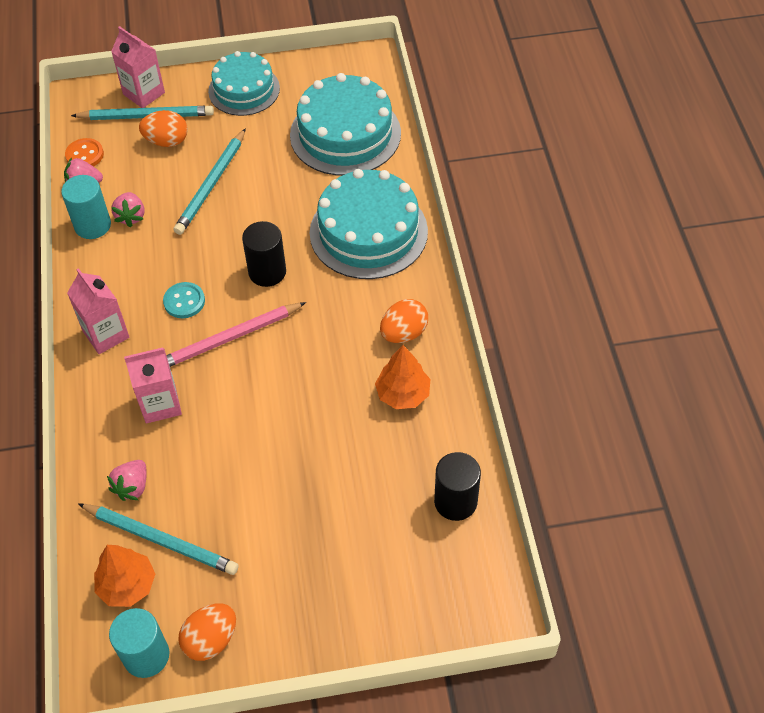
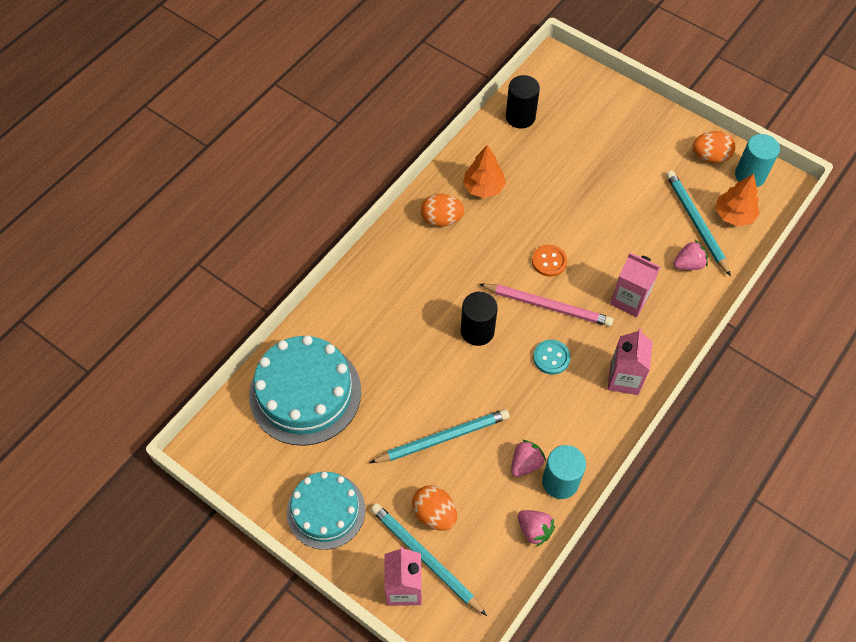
camera: 135 degrees left, 5 degrees up
orange button [65,138,104,167] -> orange button moved to [532,245,567,277]
turquoise cake [310,169,428,279] -> none

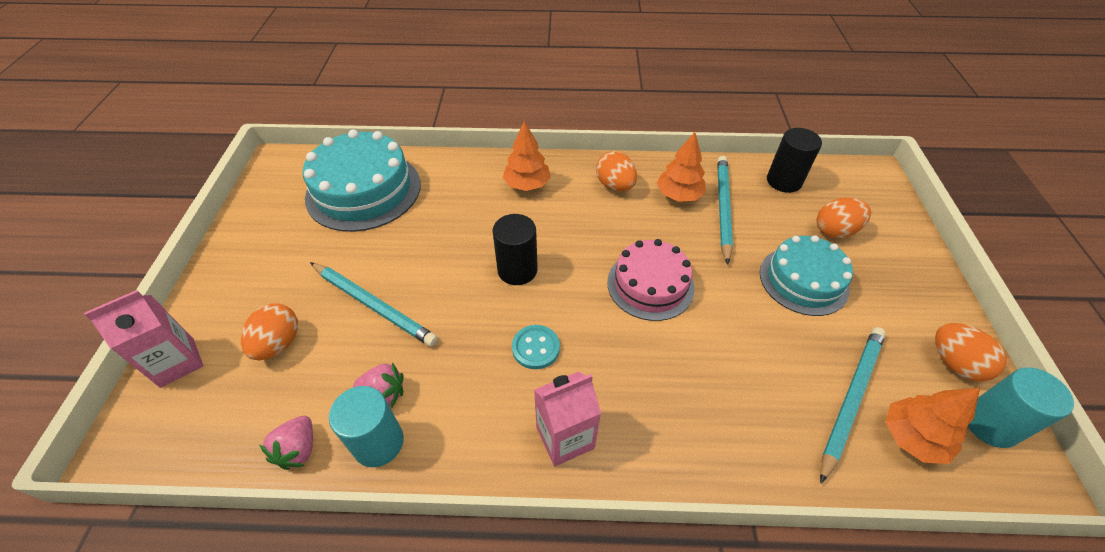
camera: 55 degrees right, 10 degrees down
turquoise cake [287,472,365,550] -> turquoise cake moved to [760,235,853,316]
turquoise pencil [371,503,487,616] -> turquoise pencil moved to [717,156,733,265]
pink pencil [479,284,613,327] -> none
orange button [532,245,567,277] -> pink cake [607,239,695,321]
pink carton [610,252,661,317] -> none
pink strawberry [673,240,708,270] -> none
none -> orange tree [503,121,551,191]
none -> orange egg [817,198,871,238]

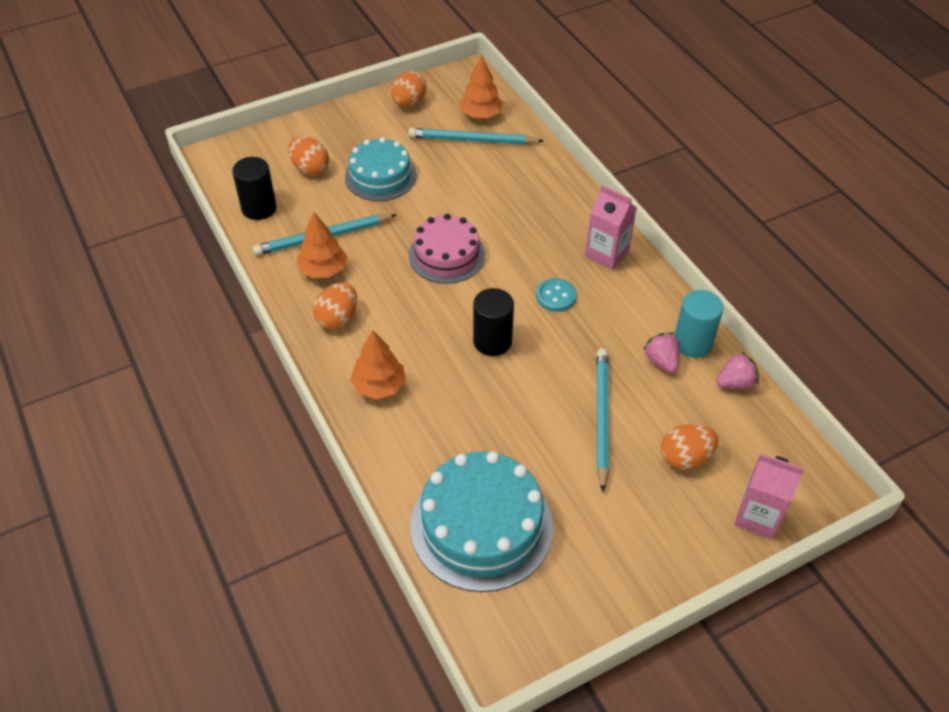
camera: 120 degrees left, 0 degrees up
turquoise cylinder [968,367,1074,448] -> none

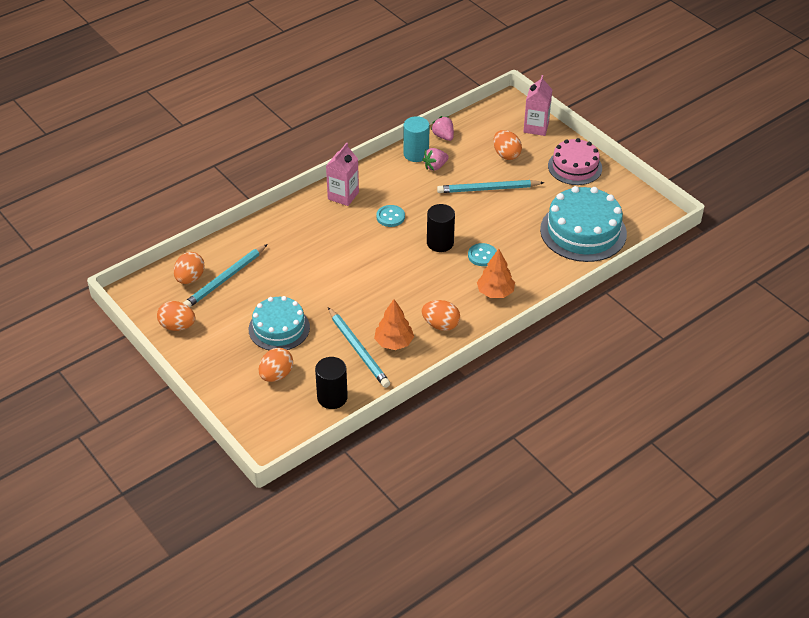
camera: 100 degrees left, 5 degrees down
turquoise pencil [408,128,544,145] -> turquoise pencil turned 45 degrees clockwise [183,244,267,307]
pink cake [408,214,485,284] -> pink cake moved to [548,138,602,185]
orange tree [459,56,503,118] -> orange egg [174,252,205,284]
none -> turquoise button [468,243,497,266]

